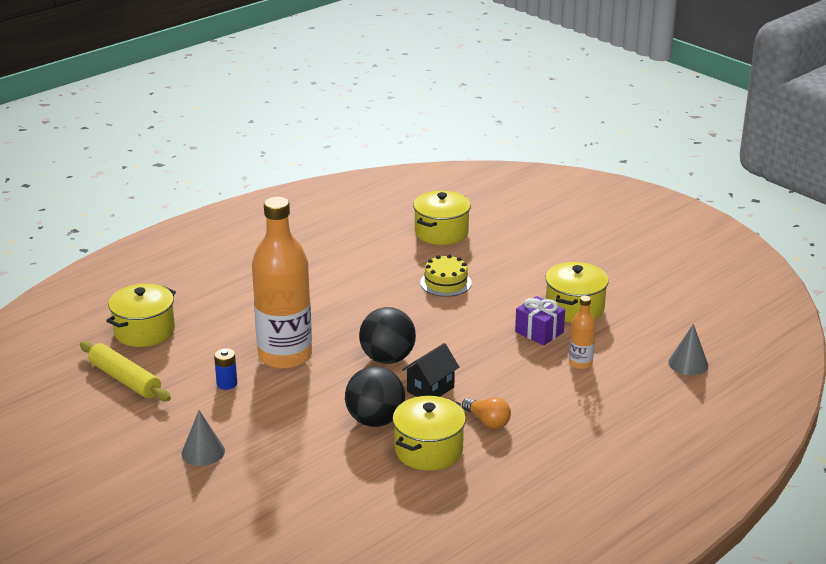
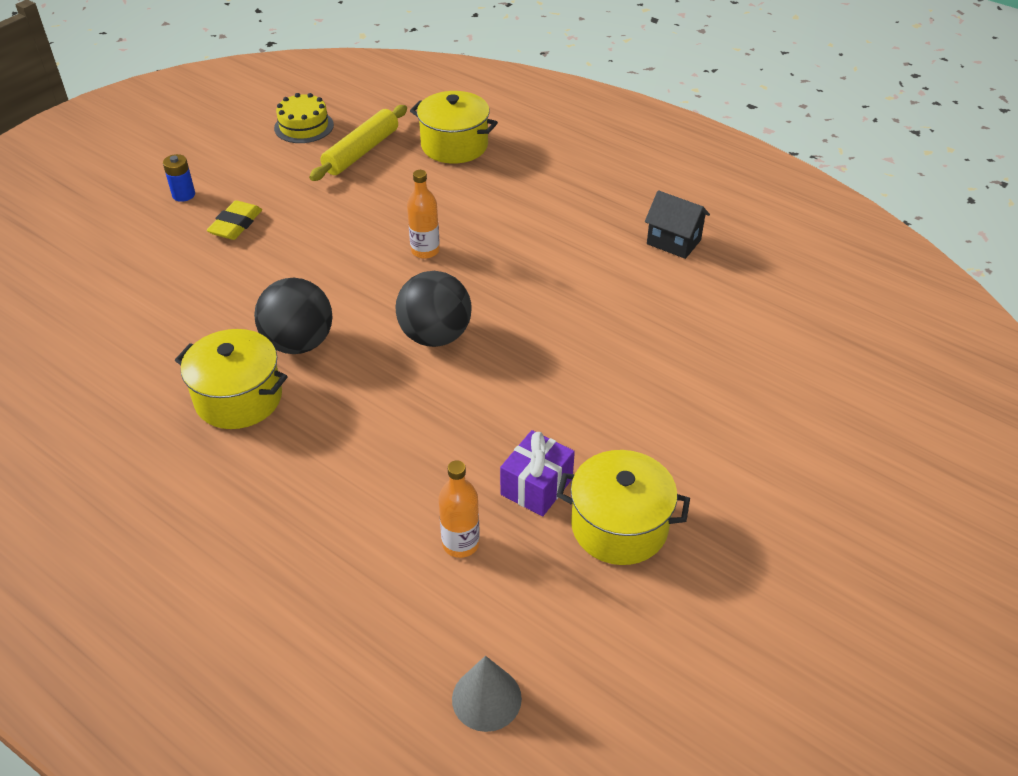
camera: 80 degrees right, 15 degrees up
grey cone [181,410,225,466] -> yellow eraser [207,200,262,240]
blue battery [214,348,237,390] -> blue battery moved to [163,154,195,202]
orange bottle [252,197,312,369] -> orange bottle [407,170,440,259], size x0.44
black house [402,343,459,397] -> black house moved to [645,190,710,259]
yellow pot [413,191,471,245] -> none
yellow cake [420,254,472,297] -> yellow cake moved to [274,93,334,143]
orange light bulb [462,397,511,429] -> none

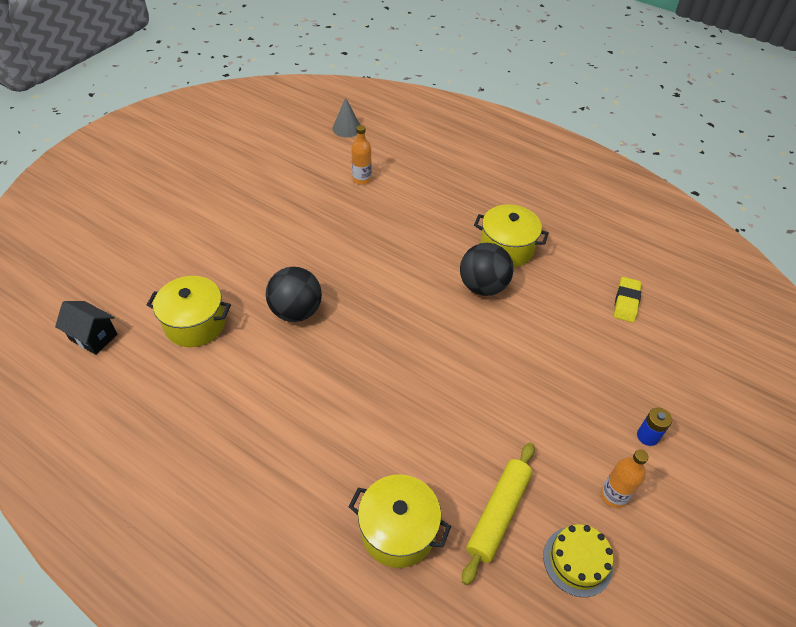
camera: 175 degrees right, 5 degrees up
yellow eraser [207,200,262,240] -> yellow eraser moved to [614,277,642,323]
black ball [396,271,472,347] -> black ball moved to [266,267,322,322]
orange bottle [407,170,440,259] -> orange bottle moved to [601,449,649,508]
purple gift [500,430,575,516] -> none
yellow pot [557,450,690,565] -> yellow pot moved to [147,276,231,347]
black house [645,190,710,259] -> black house moved to [55,301,117,355]

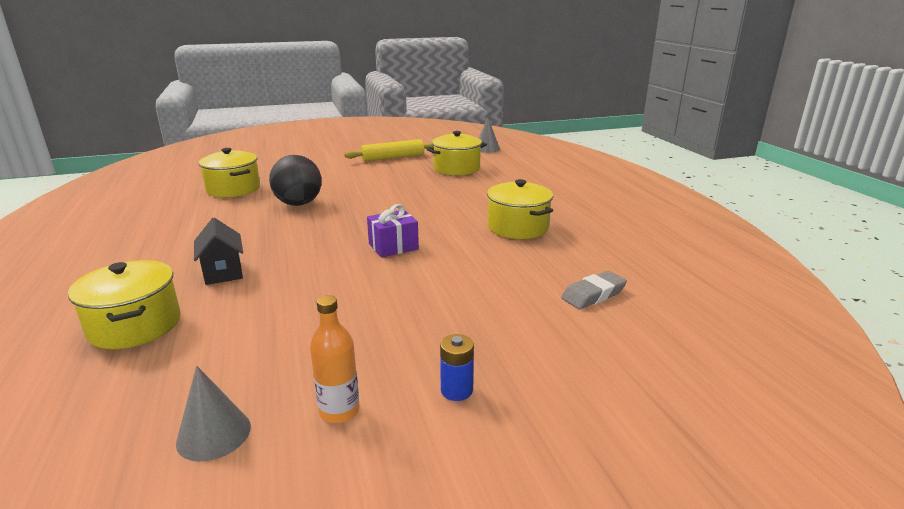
camera: 40 degrees right, 25 degrees down
black house [55,301,117,355] -> black house moved to [194,218,243,285]
orange bottle [351,125,372,185] -> yellow pot [426,131,487,175]
black ball [460,243,514,296] -> none
yellow rolling pin [462,443,535,585] -> yellow rolling pin moved to [344,139,433,161]
yellow cake [543,524,613,597] -> grey cone [176,366,251,462]
yellow eraser [614,277,642,323] -> grey eraser [561,271,627,309]
none -> purple gift [367,204,419,258]

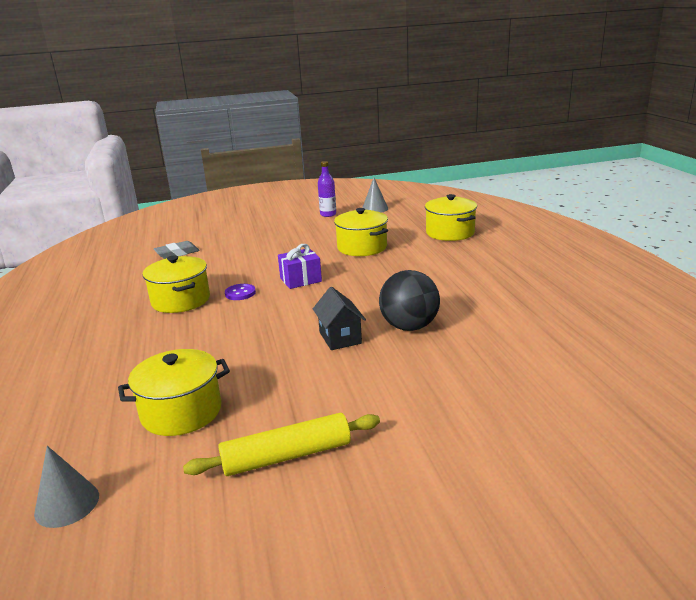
camera: 175 degrees left, 0 degrees up
black house [194,218,243,285] -> black house moved to [313,287,366,350]
yellow pot [198,148,260,197] -> yellow pot moved to [334,208,388,256]
orange bottle [310,295,360,423] -> purple bottle [318,161,336,217]
blue battery [440,334,474,401] -> none
none -> purple button [225,284,256,300]

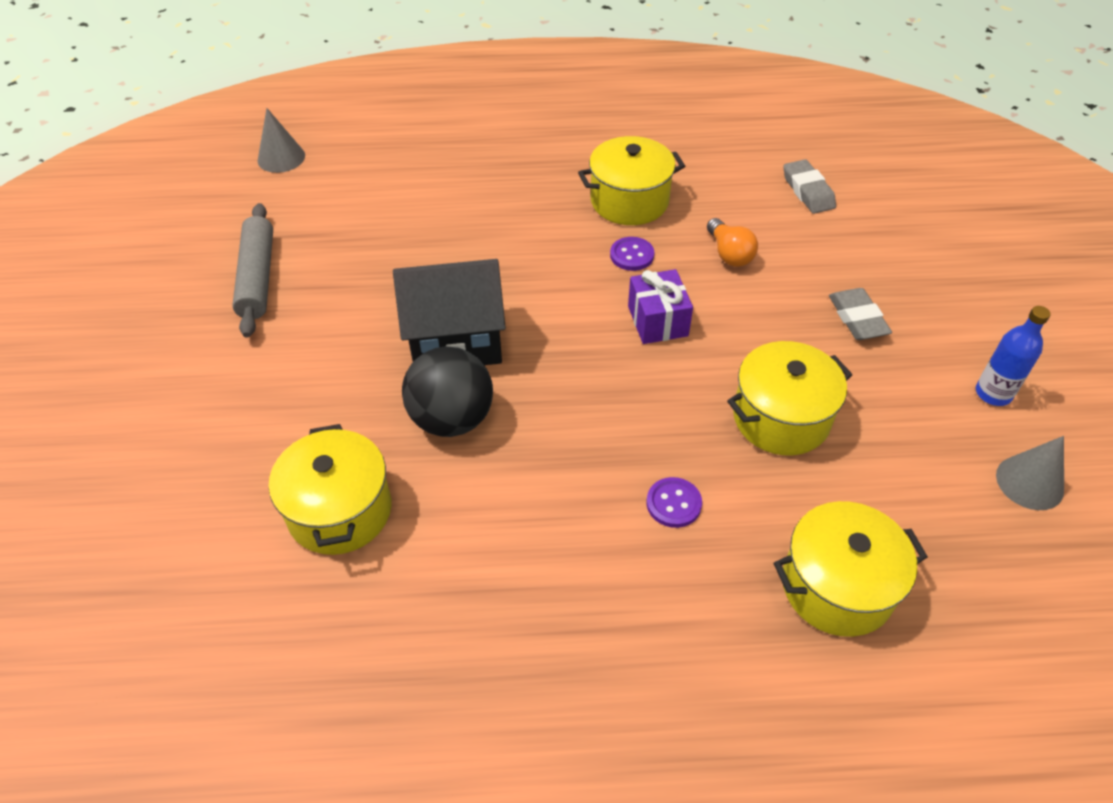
camera: 100 degrees right, 25 degrees up
yellow pot [118,349,230,436] -> yellow pot moved to [269,424,391,555]
yellow rolling pin [183,413,380,476] -> grey rolling pin [232,203,273,337]
black house [313,287,366,350] -> black house [393,259,506,365], size x1.63
purple bottle [318,161,336,217] -> blue bottle [976,306,1051,406]
none -> purple button [647,477,702,528]
none -> orange light bulb [707,218,758,267]
none -> grey eraser [829,288,892,340]

